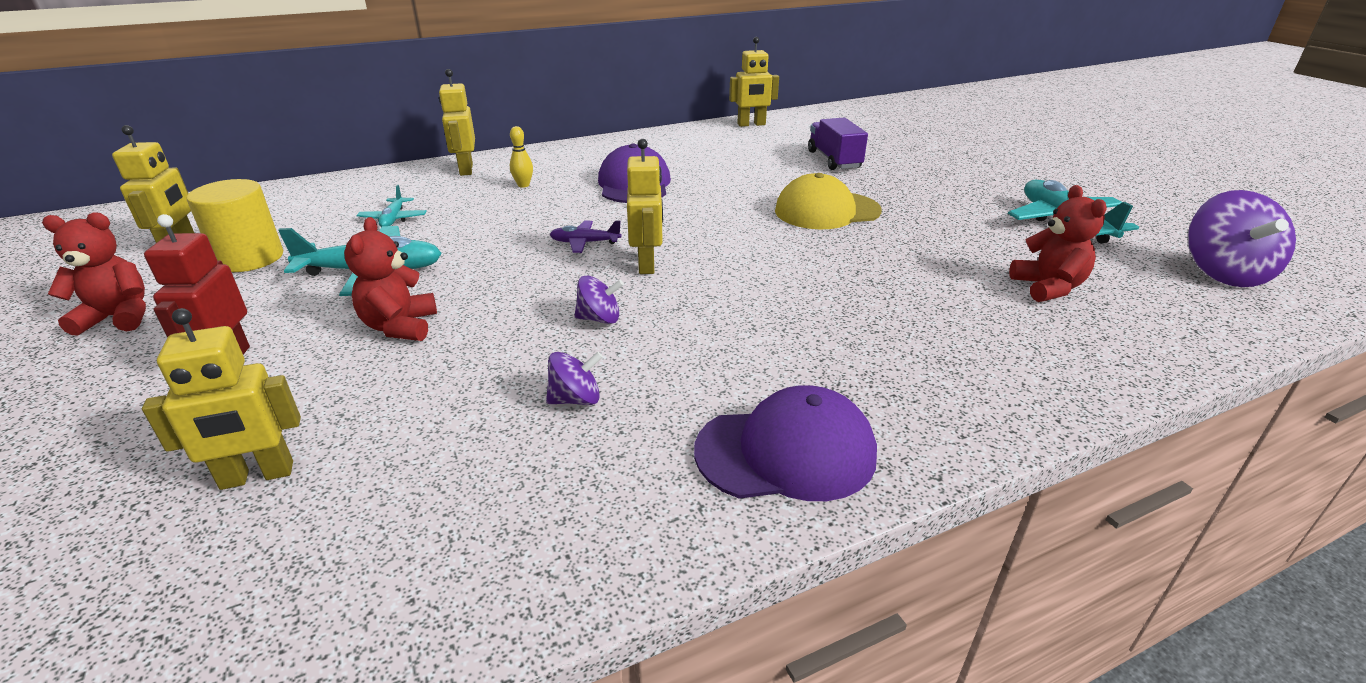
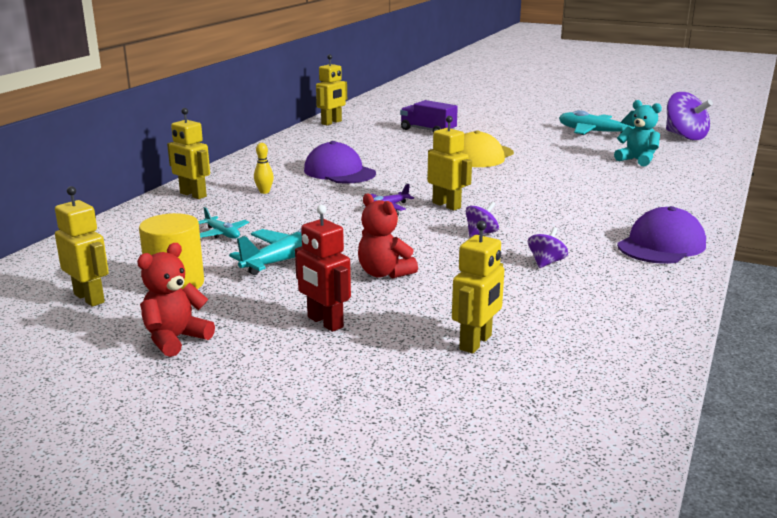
camera: 40 degrees left, 10 degrees down
red teddy bear [1009,185,1107,302] -> turquoise teddy bear [614,100,662,167]

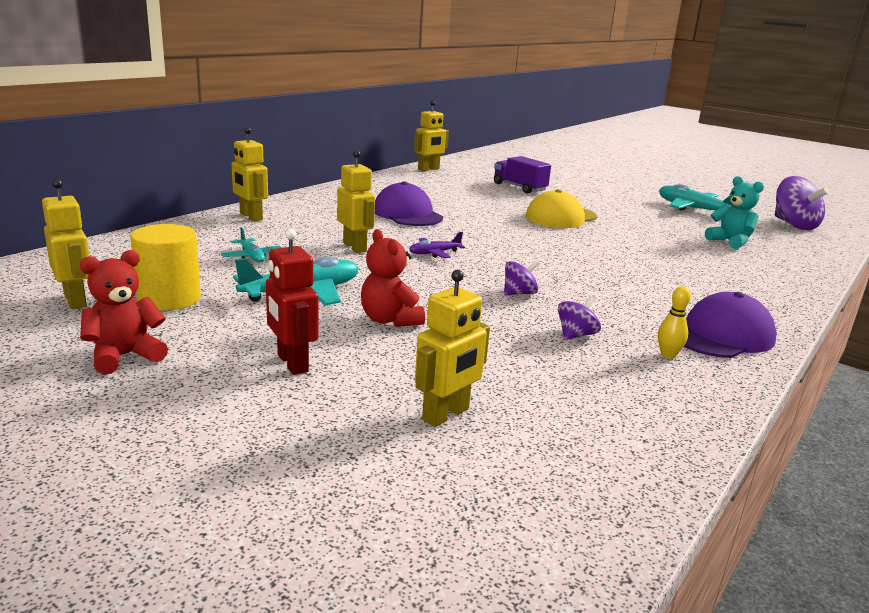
camera: 10 degrees right, 0 degrees up
yellow bowling pin [254,143,274,194] -> yellow bowling pin moved to [658,286,691,359]
yellow robot [427,116,472,211] -> yellow robot moved to [337,150,375,253]

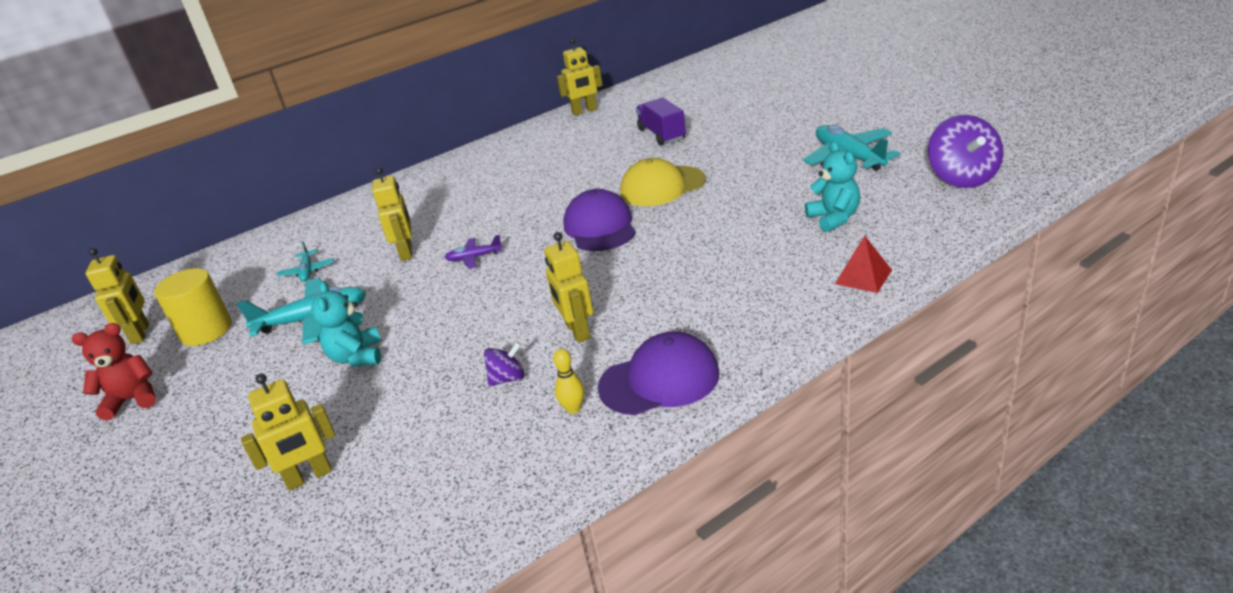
camera: 25 degrees right, 10 degrees up
yellow robot [231,127,268,221] -> yellow robot moved to [544,232,593,343]
red robot [266,229,318,375] -> none
red teddy bear [361,229,425,327] -> turquoise teddy bear [311,281,381,367]
purple cap [375,181,443,226] -> purple cap moved to [563,189,636,251]
purple spinning top [504,260,539,295] -> none
none -> red pyramid [835,236,892,293]

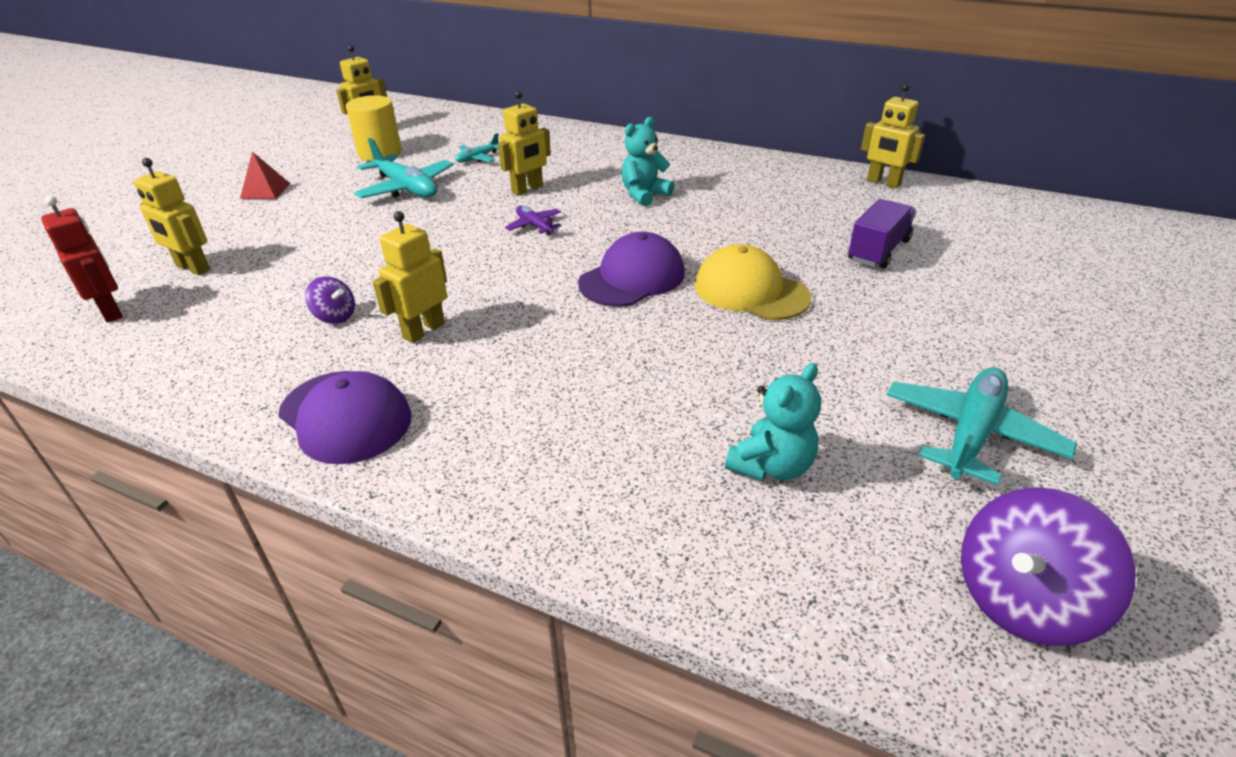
camera: 55 degrees right, 5 degrees up
red teddy bear [72,323,156,420] -> none
turquoise teddy bear [311,281,381,367] -> turquoise teddy bear moved to [621,117,674,206]
yellow bowling pin [553,348,584,414] -> none
red pyramid [835,236,892,293] -> red pyramid moved to [240,152,291,199]
none -> red robot [41,196,123,323]

